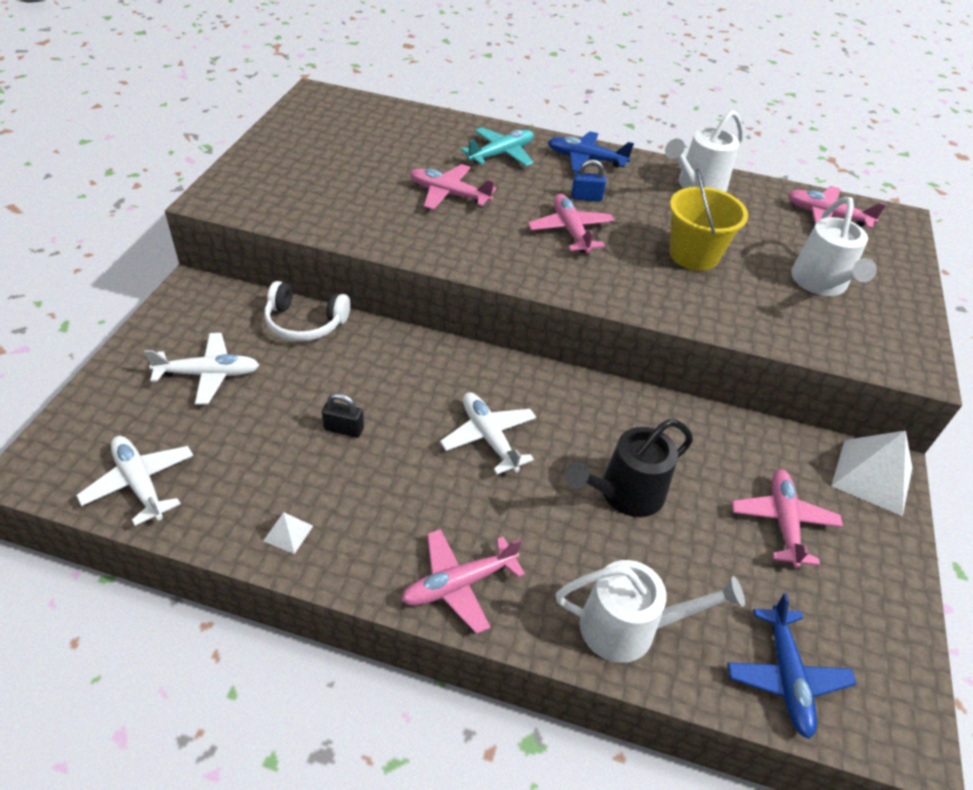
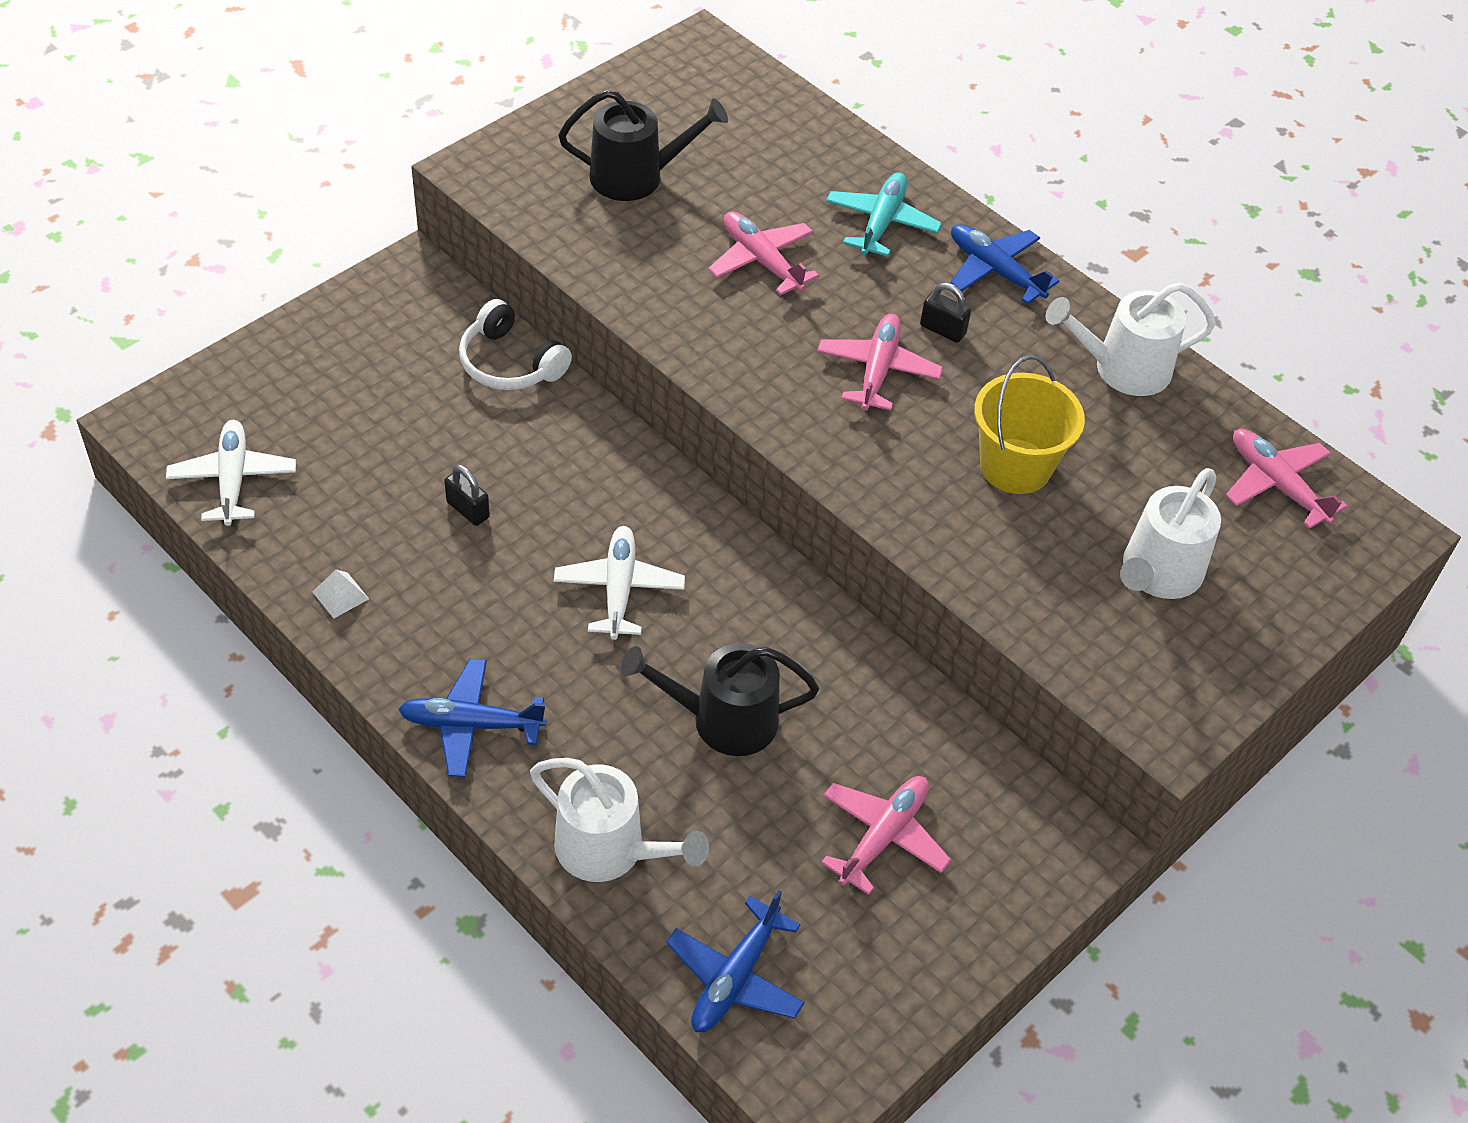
camera: 30 degrees right, 5 degrees up
white plane [144,333,259,405] -> none
pink plane [401,529,525,634] -> blue plane [398,659,546,777]
turquoise plane [461,127,534,166] -> turquoise plane turned 60 degrees counterclockwise [826,172,942,257]
blue padlock [571,159,606,202] -> black padlock [920,283,971,343]
white pyramid [831,430,913,516] -> none
none -> black watering can [559,90,728,201]

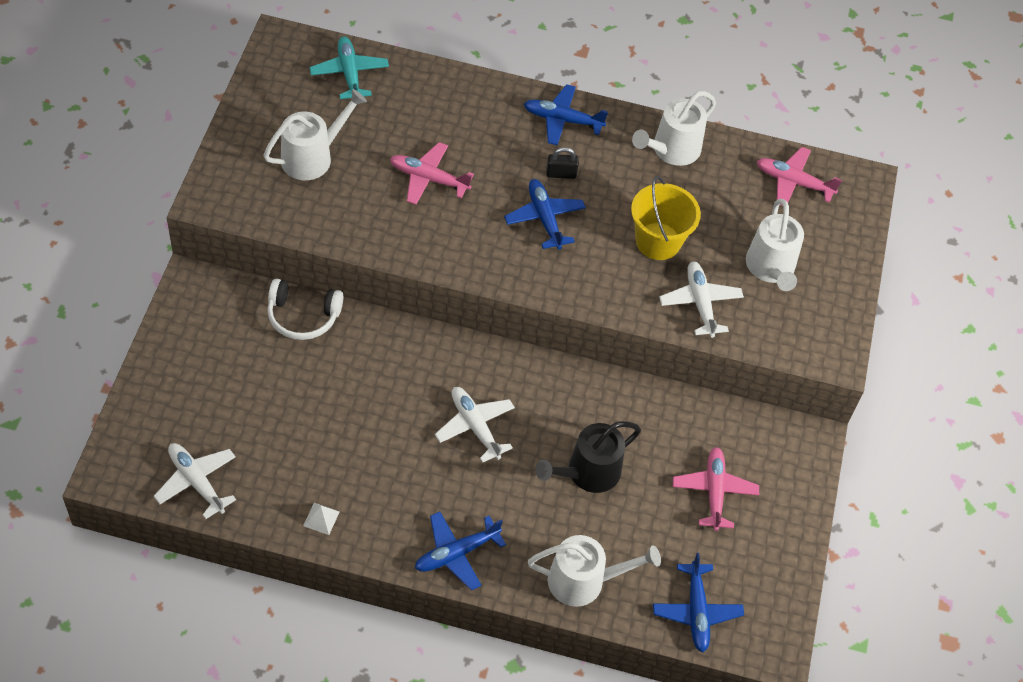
camera: 35 degrees left, 5 degrees up
black padlock [444,464,490,526] -> none
black watering can [559,90,728,201] -> white watering can [263,89,367,180]
pink plane [817,314,943,411] -> blue plane [504,179,586,250]
turquoise plane [826,172,942,257] -> turquoise plane moved to [309,36,389,99]
none -> white plane [659,261,744,338]

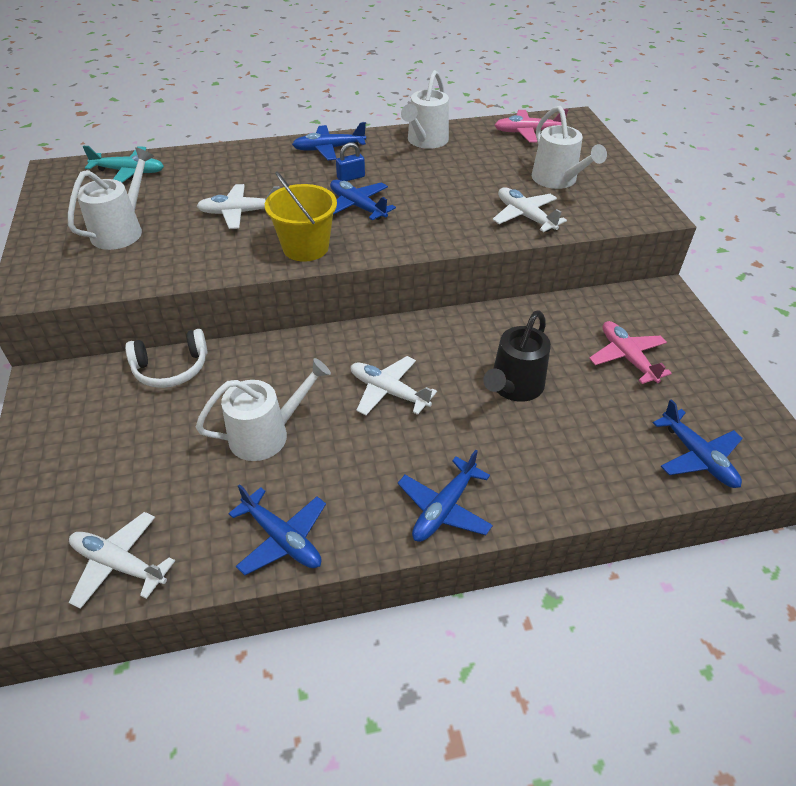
camera: 20 degrees left, 10 degrees down
white pyramid [303,503,339,535] -> blue plane [228,484,326,575]
turquoise plane [309,36,389,99] -> turquoise plane turned 135 degrees clockwise [83,146,164,183]
pink plane [390,142,474,205] -> white plane [197,184,280,229]
white watering can [528,535,661,607] -> white watering can moved to [196,358,331,461]
black padlock [546,147,579,179] -> blue padlock [336,142,365,181]
yellow bucket [631,176,701,260] -> yellow bucket moved to [265,171,337,262]

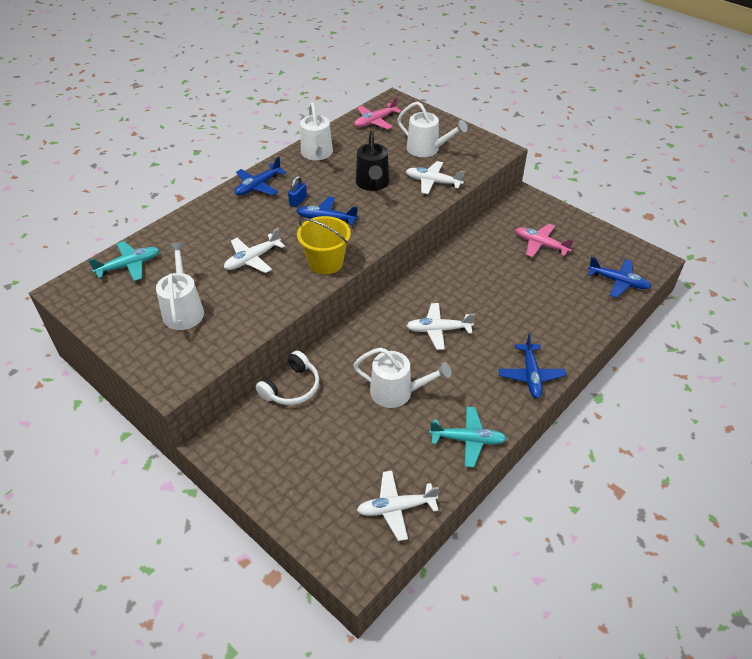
camera: 35 degrees left, 0 degrees up
white watering can [196,358,331,461] -> white watering can turned 75 degrees clockwise [353,348,452,408]
blue plane [228,484,326,575] -> turquoise plane [429,407,507,468]
black watering can [483,310,551,402] -> black watering can moved to [356,131,389,191]

